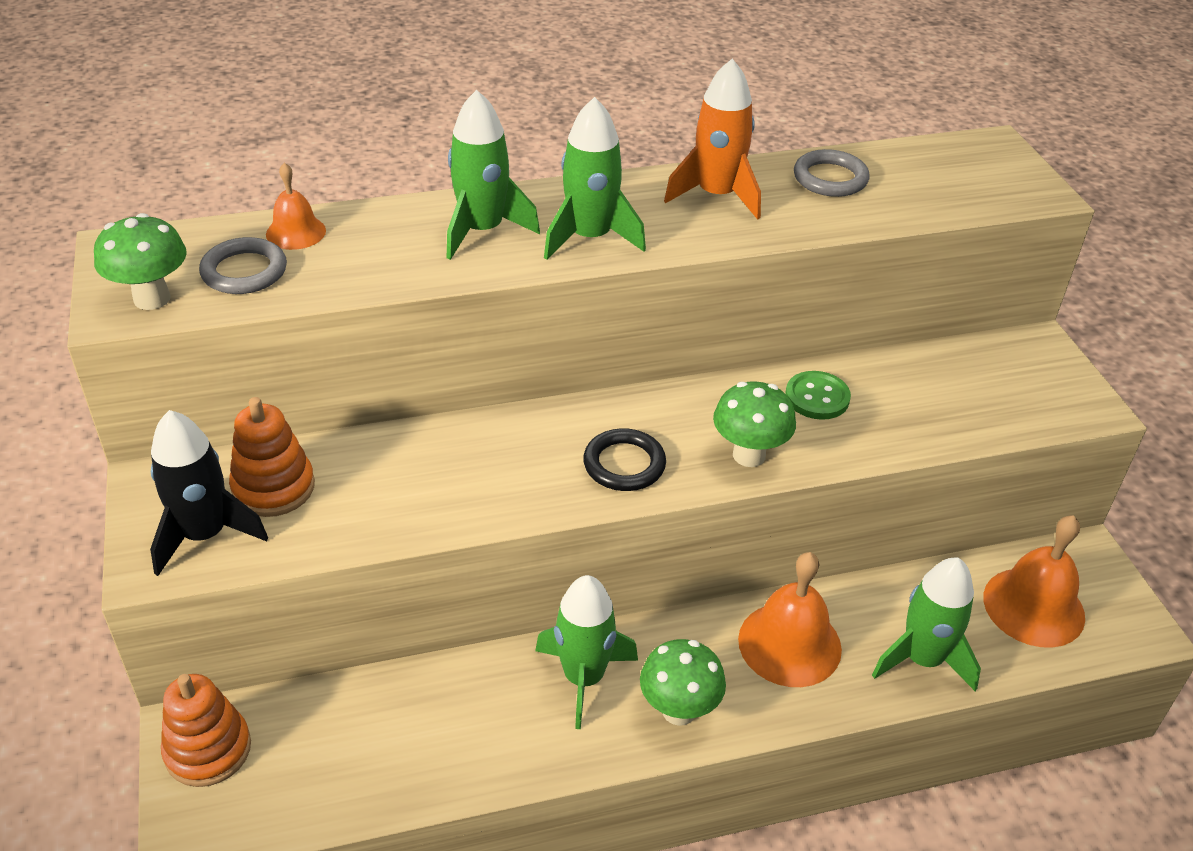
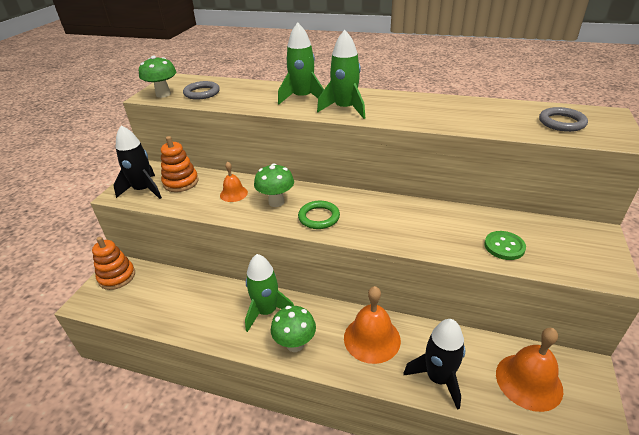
camera: 35 degrees right, 5 degrees down
orange bell [266,163,326,250] -> orange bell moved to [220,161,248,202]
black ring [583,428,666,491] -> green ring [298,201,340,229]
orange rocket [664,59,761,220] -> none
green mushroom [713,381,796,467] -> green mushroom moved to [254,163,294,207]
green button [785,371,851,420] -> green button moved to [484,231,526,260]
grey ring [794,149,870,197] -> grey ring moved to [539,107,588,132]
green rocket [872,558,981,691] -> black rocket [403,319,465,410]

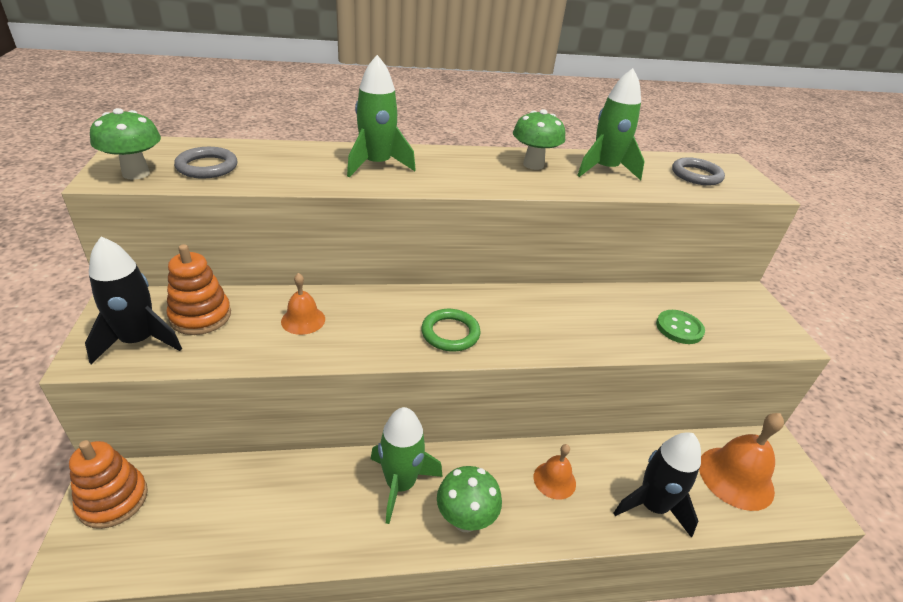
camera: 30 degrees left, 0 degrees up
green mushroom [254,163,294,207] -> green mushroom moved to [513,109,565,170]
green rocket [317,30,365,119] -> green rocket moved to [577,68,645,180]
orange bell [344,286,401,364] -> orange bell [534,444,576,500], size x0.57

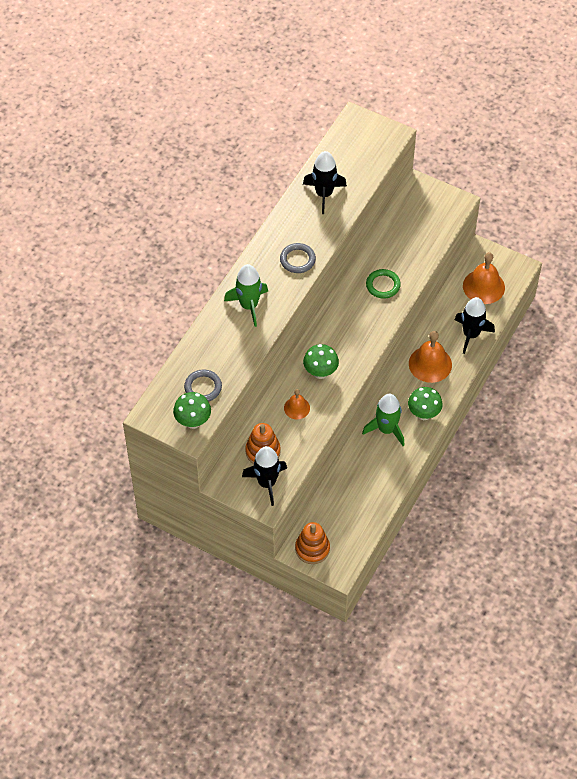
camera: 50 degrees left, 20 degrees up
green ring [421,309,481,352] -> green ring moved to [366,269,401,299]
green mushroom [513,109,565,170] -> green mushroom moved to [303,344,339,379]
orange bell [534,444,576,500] -> orange bell [409,331,452,383], size x1.76
green rocket [577,68,645,180] -> black rocket [303,151,347,214]
green button [656,310,705,344] -> none
grey ring [672,157,725,186] -> grey ring moved to [280,243,316,273]

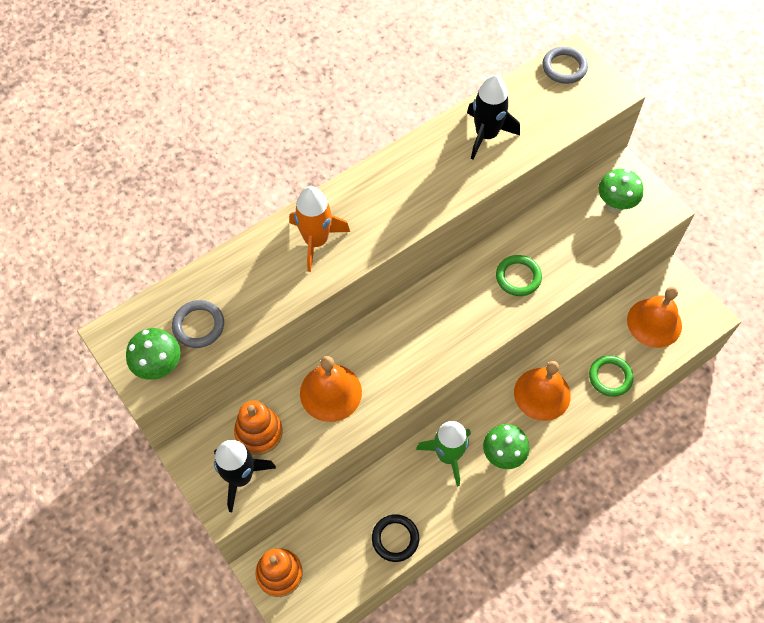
camera: 25 degrees right, 5 degrees up
green rocket [224,264,268,327] -> orange rocket [289,186,350,272]
grey ring [280,243,316,273] -> grey ring moved to [542,46,588,84]
orange bell [284,389,310,419] -> orange bell [300,356,362,422], size x1.76
green mushroom [303,344,339,379] -> green mushroom moved to [598,169,643,213]
black rocket [455,297,495,354] -> green ring [589,355,634,397]
none -> black ring [372,514,419,562]

